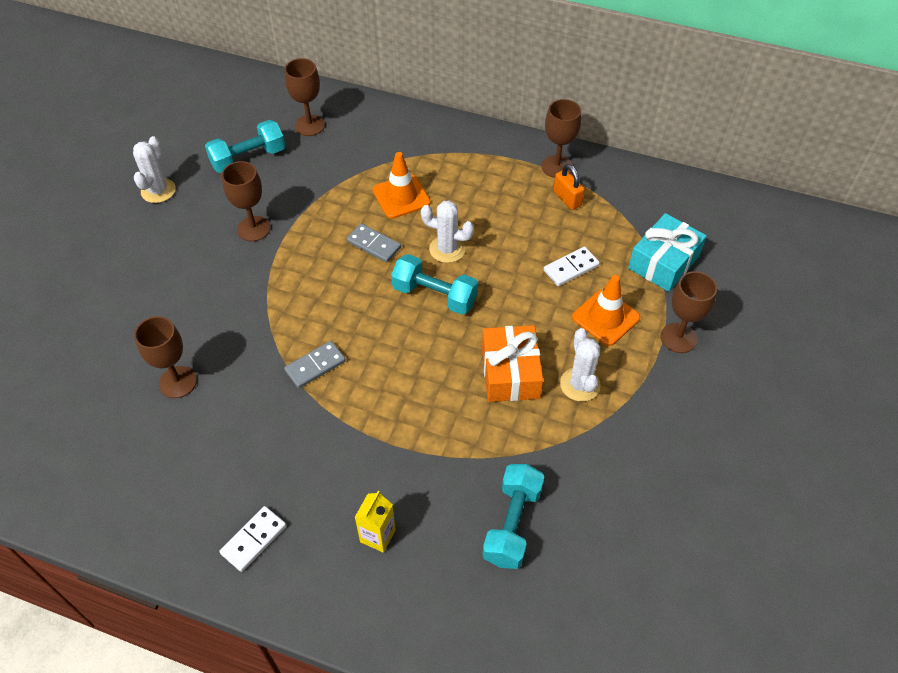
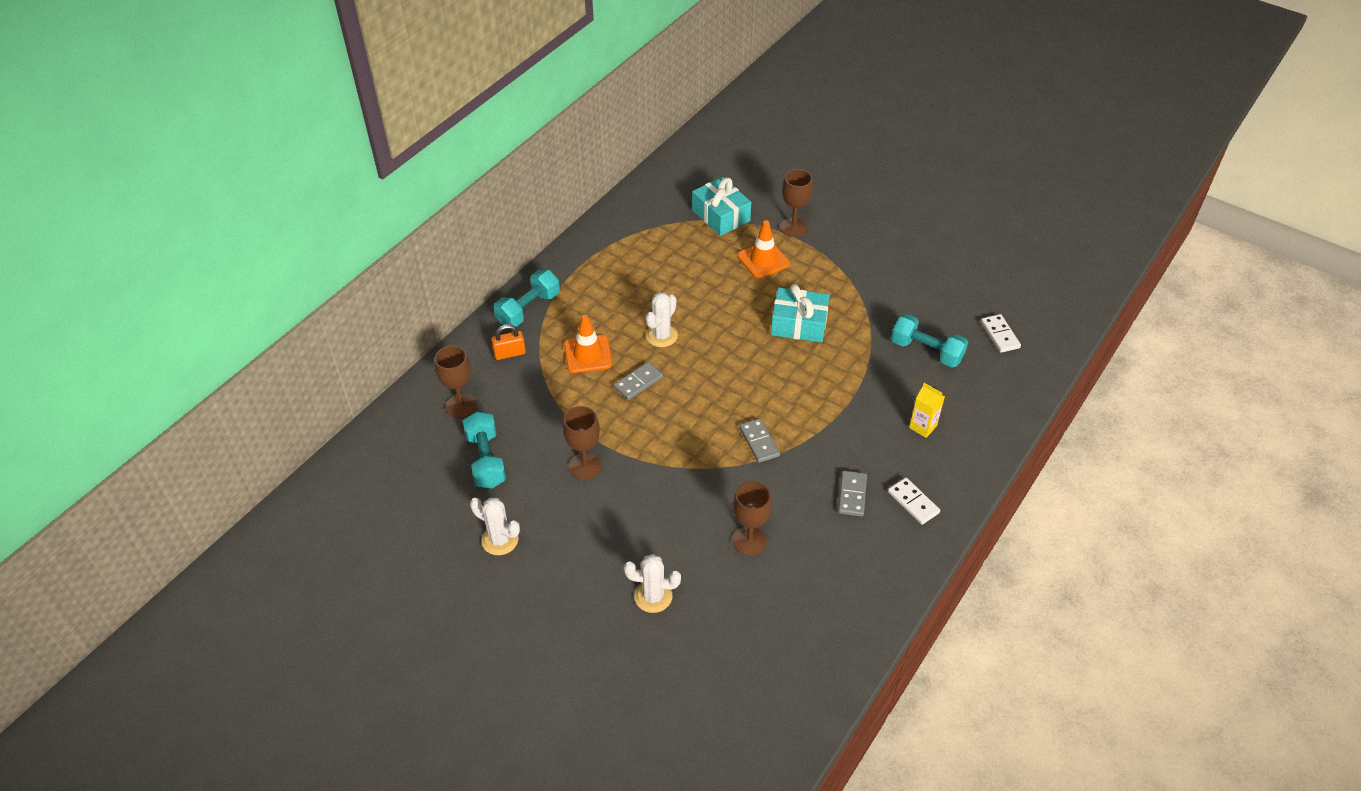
camera: 75 degrees left, 5 degrees down
turquoise dumbbell [391,254,478,315] -> turquoise dumbbell moved to [494,270,560,327]
orange gift [482,325,543,402] -> turquoise gift [771,284,830,342]
brown goblet [542,99,581,178] -> none
white domino [544,247,600,286] -> white domino moved to [981,314,1021,353]
orange padlock [553,164,585,210] -> orange padlock moved to [491,324,526,360]
white cactus [560,328,601,402] -> white cactus moved to [624,554,681,613]
none -> grey domino [838,470,867,517]

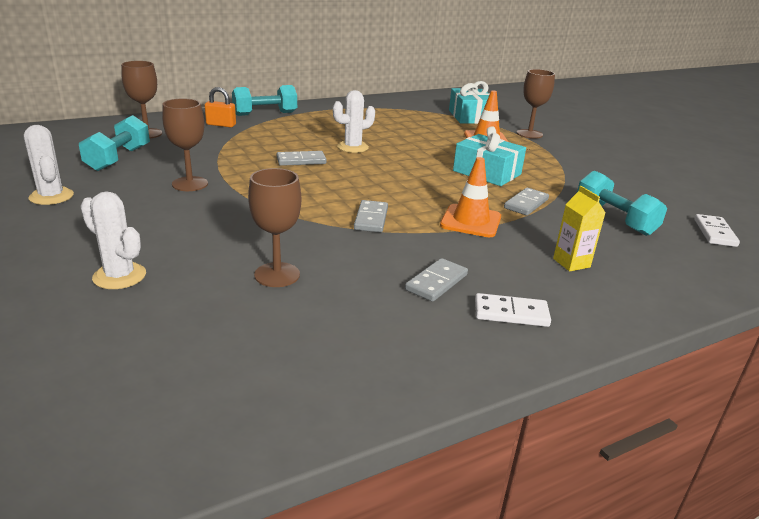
camera: 25 degrees right, 20 degrees down
orange traffic cone [564,315,612,373] -> orange traffic cone moved to [440,157,501,237]
white domino [888,478,940,525] -> white domino turned 75 degrees counterclockwise [475,293,551,327]
none -> grey domino [504,188,549,215]

